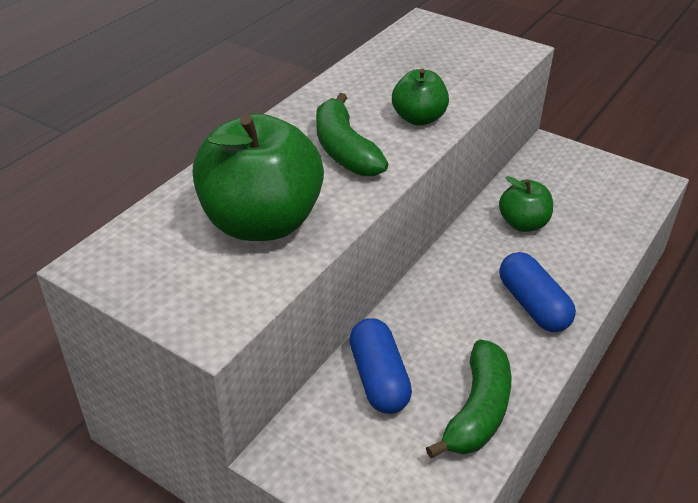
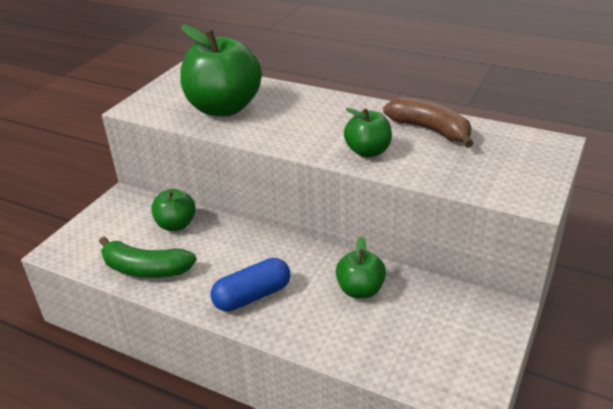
camera: 85 degrees right, 5 degrees down
green banana [316,93,388,176] -> none
blue capsule [349,318,412,414] -> green apple [151,189,196,231]
none -> brown banana [383,97,474,147]

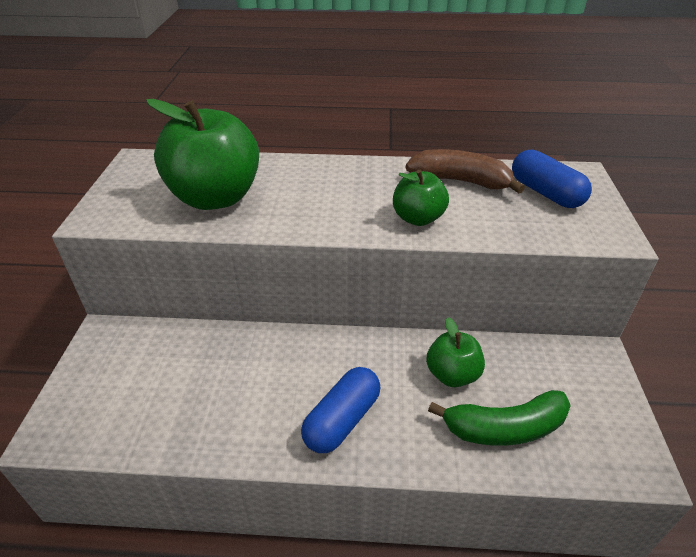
camera: 25 degrees left, 5 degrees up
green banana [99,237,197,278] -> green banana moved to [428,390,571,446]
green apple [151,189,196,231] -> none
none -> blue capsule [512,149,592,208]

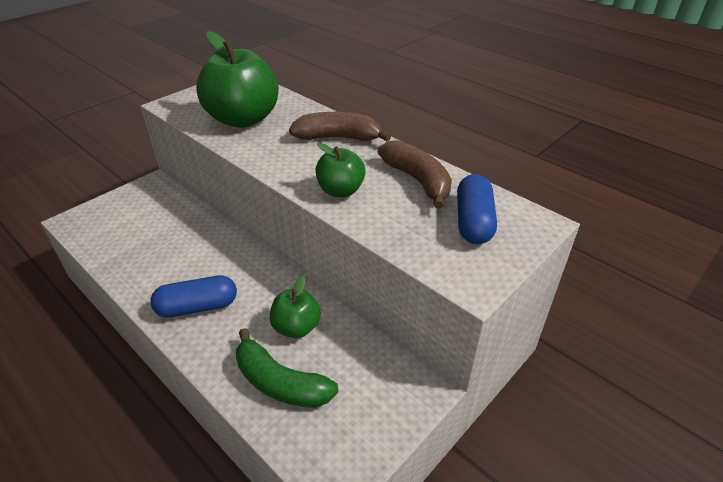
camera: 40 degrees right, 0 degrees up
none -> brown banana [289,112,391,141]

